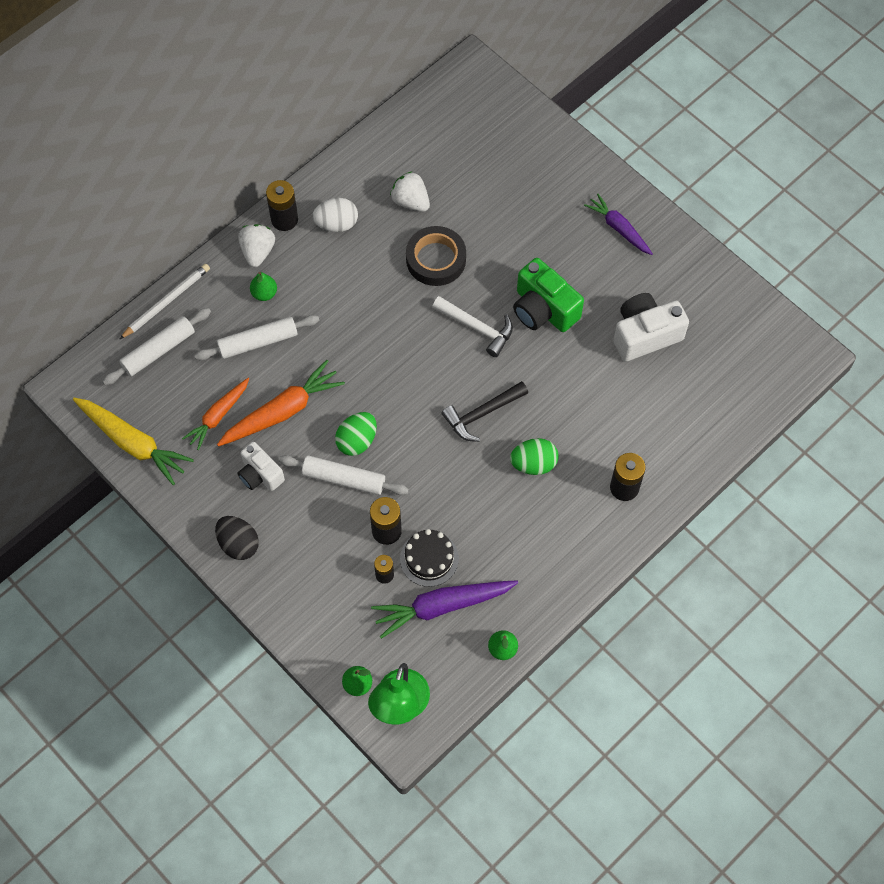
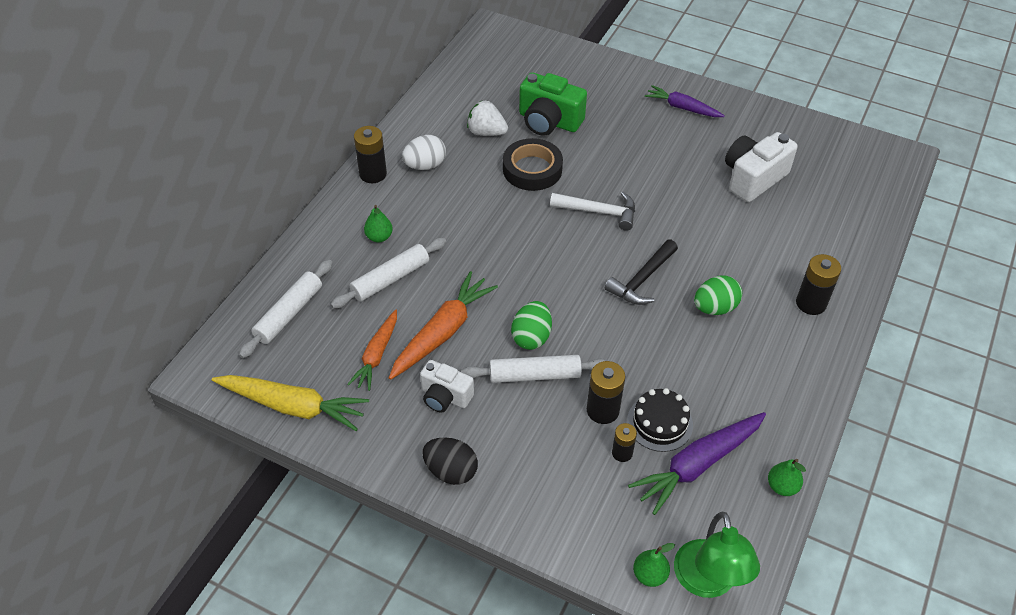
camera: 20 degrees left, 15 degrees down
white pencil [120,264,210,339] -> none
white strawberry [238,224,275,267] -> none
green camera [513,258,584,332] -> green camera moved to [519,72,587,136]

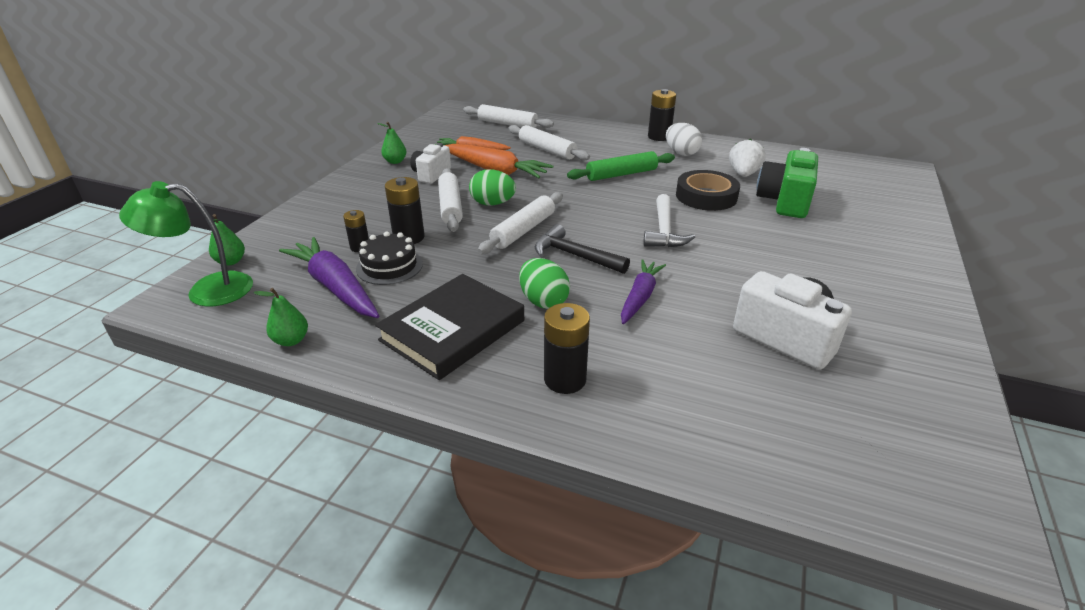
camera: 85 degrees right, 15 degrees down
yellow carrot [212,375,369,431] -> none
green pear [364,205,393,243] -> green pear moved to [377,122,406,164]
black egg [423,437,478,485] -> none
purple carrot [645,85,725,117] -> purple carrot moved to [621,259,666,324]
none -> black book [375,274,524,380]
none -> white rolling pin [478,192,563,254]
none -> green rolling pin [567,151,675,181]

